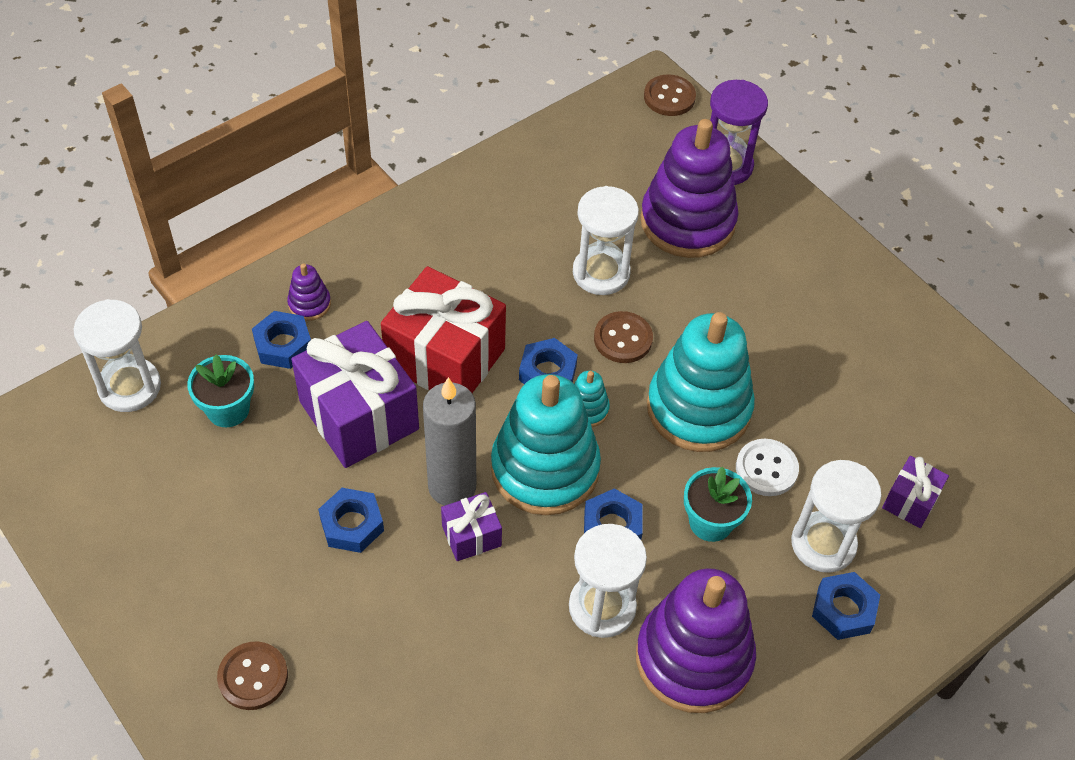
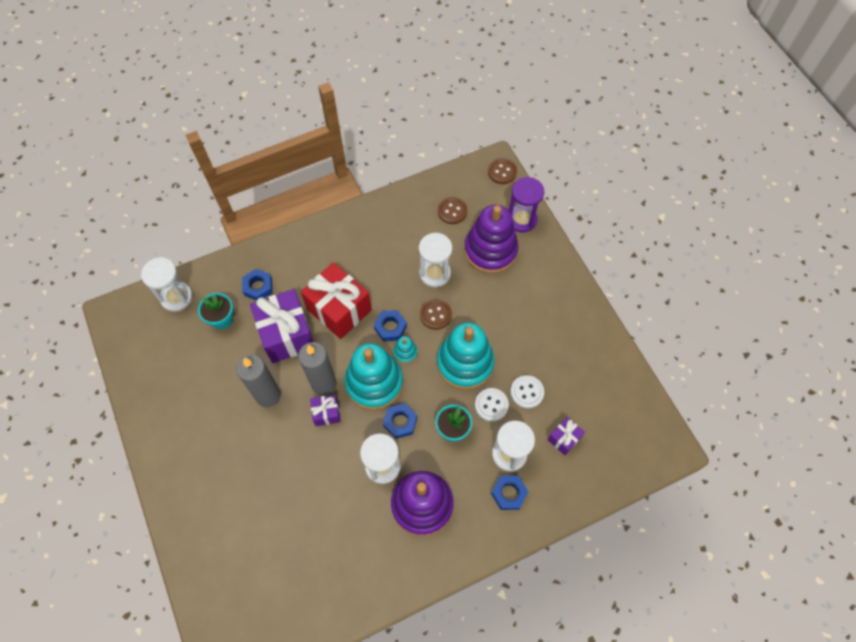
camera: 15 degrees right, 10 degrees up
brown button [217,641,288,710] -> brown button moved to [438,197,468,224]
purple stacking toy [287,263,331,321] -> none
blue nut [318,488,384,553] -> grey candle [236,354,281,407]
none -> white button [510,375,544,408]

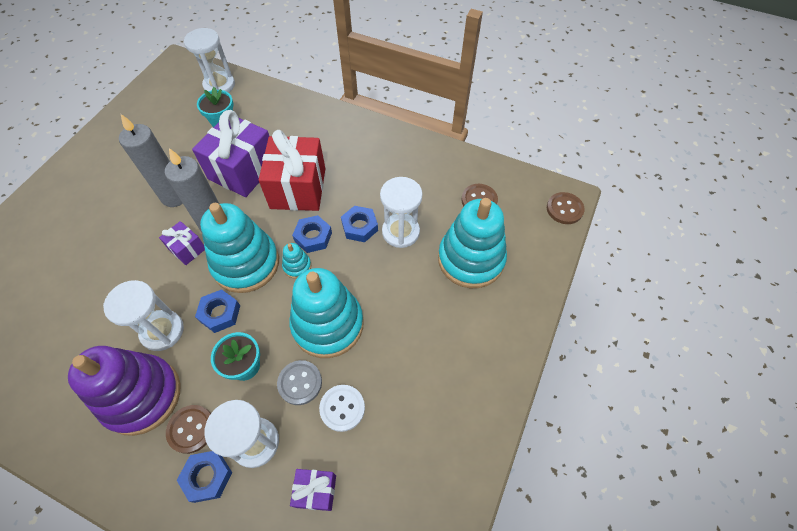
camera: 50 degrees right, 5 degrees down
blue nut [242,269,273,301] -> blue nut moved to [341,206,378,242]
brown button [420,299,452,330] -> brown button moved to [166,405,211,454]
purple stacking toy [464,205,518,274] -> turquoise stacking toy [438,198,507,288]
white button [475,388,509,422] -> grey button [277,360,322,405]
purple hourglass [509,177,544,232] -> none

